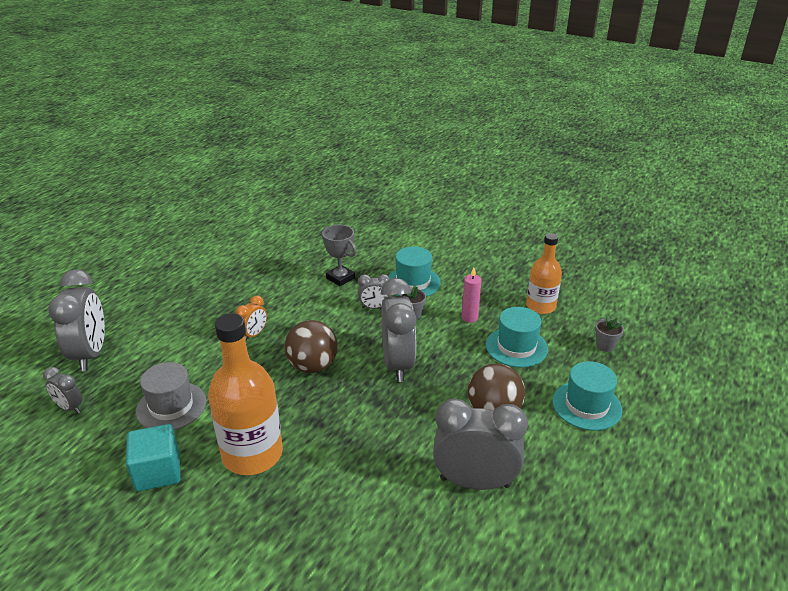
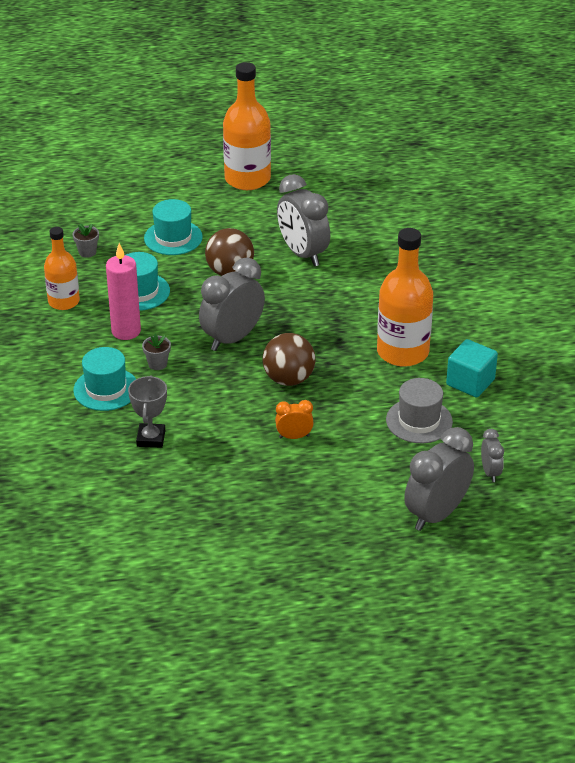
camera: 130 degrees left, 5 degrees up
grey clock [358,274,391,309] -> none
pink candle [462,267,482,323] -> pink candle [106,243,141,340], size x1.66
none -> orange bottle [223,62,271,190]

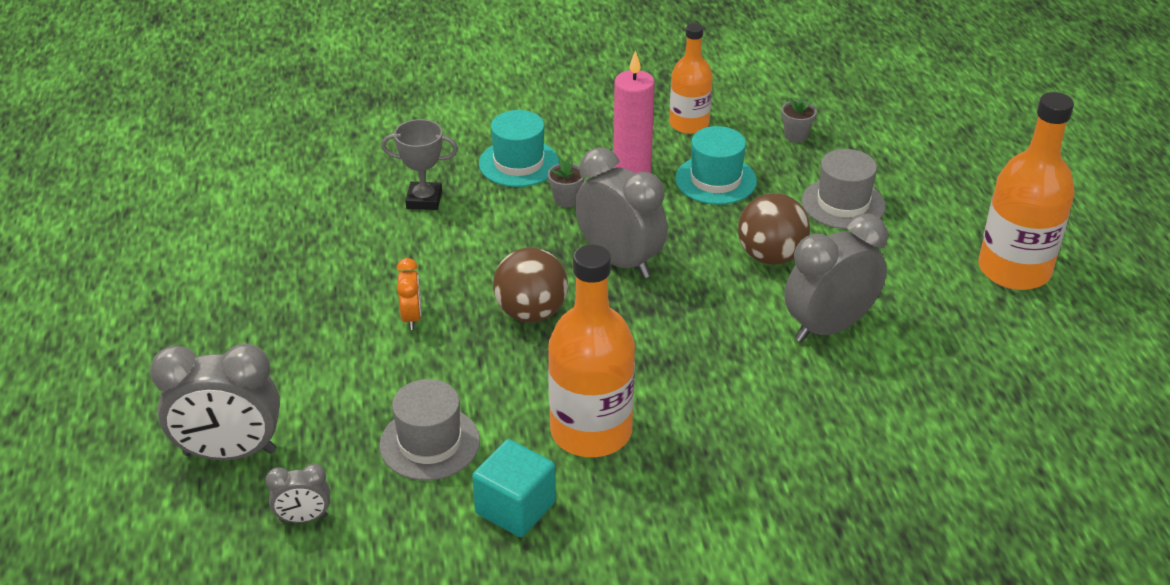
camera: 90 degrees right, 0 degrees up
turquoise hat [144,199,203,255] -> grey hat [802,149,886,229]
grey clock [404,427,474,531] -> grey clock turned 135 degrees clockwise [150,344,280,460]

